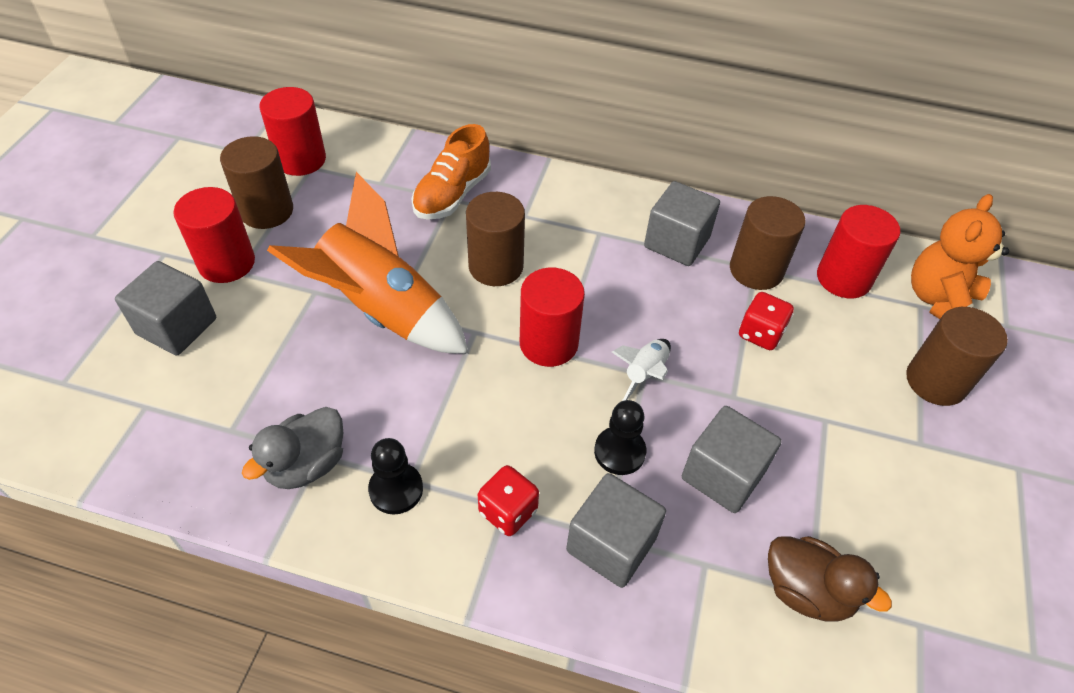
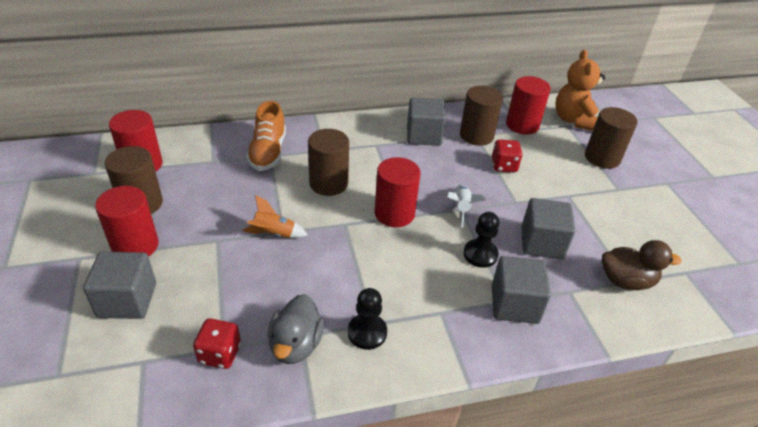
camera: 30 degrees left, 10 degrees down
orange rocket [267,172,469,354] -> orange rocket [243,195,308,238], size x0.43
red dice [478,465,539,536] -> red dice moved to [193,319,241,369]

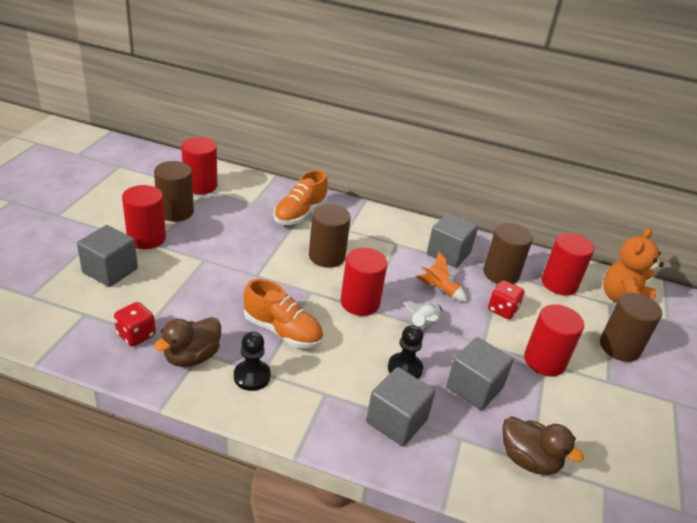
camera: 30 degrees right, 5 degrees down
orange rocket [243,195,308,238] -> orange rocket moved to [416,251,467,302]
grey duck [267,294,324,364] -> brown duck [154,317,221,367]
none -> orange shoe [244,279,323,348]
none -> red cylinder [524,304,584,376]

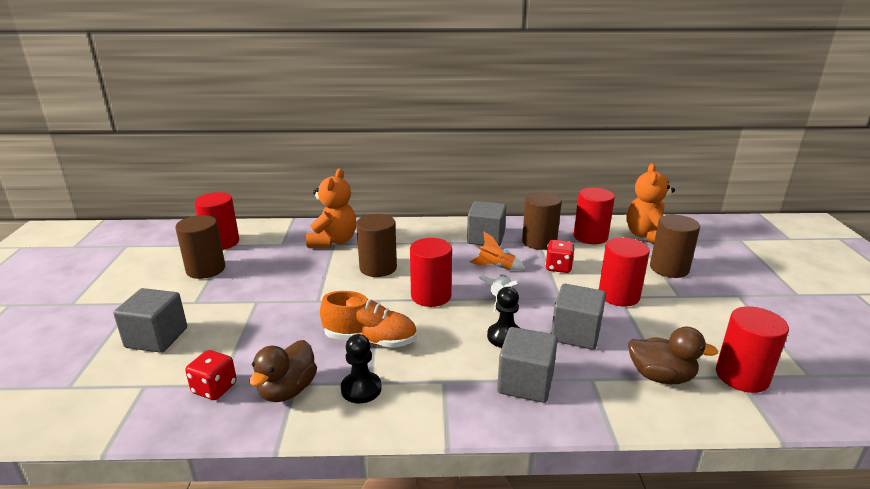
camera: 15 degrees left, 10 degrees down
red cylinder [122,185,166,249] -> red cylinder moved to [716,306,789,393]
orange shoe [274,170,328,225] -> orange teddy bear [306,168,356,248]

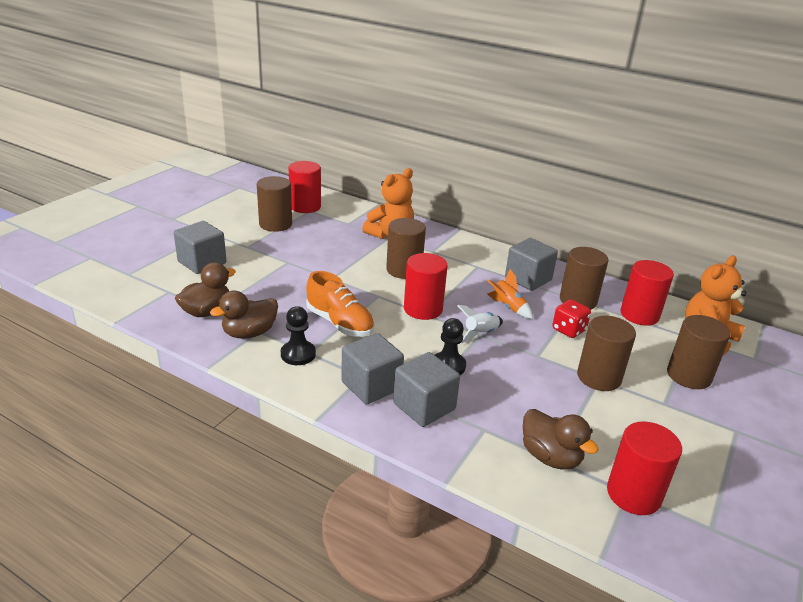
camera: 30 degrees right, 5 degrees up
red dice [185,350,237,400] -> brown duck [175,262,236,317]
grey cube [551,284,606,350] -> grey cube moved to [341,333,404,404]
red cylinder [599,237,650,306] -> brown cylinder [577,316,636,391]

